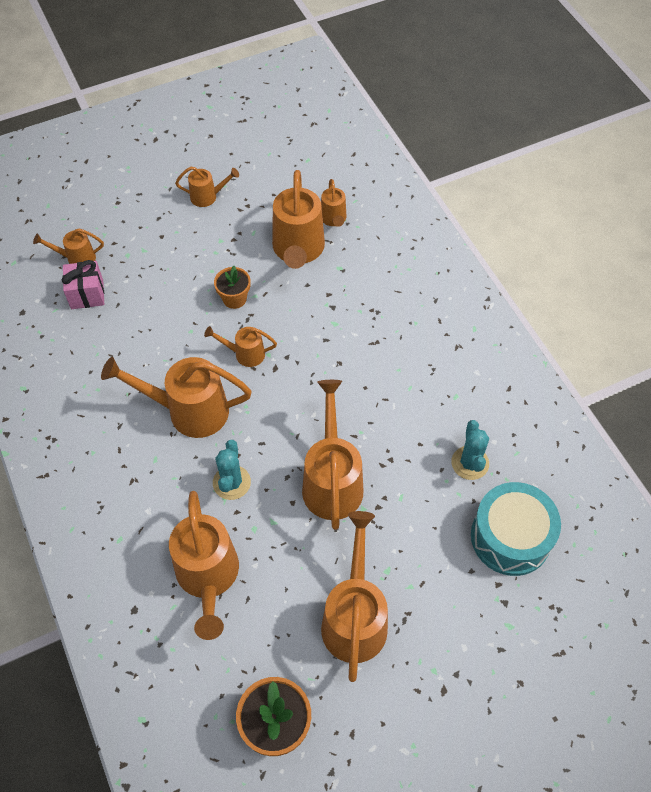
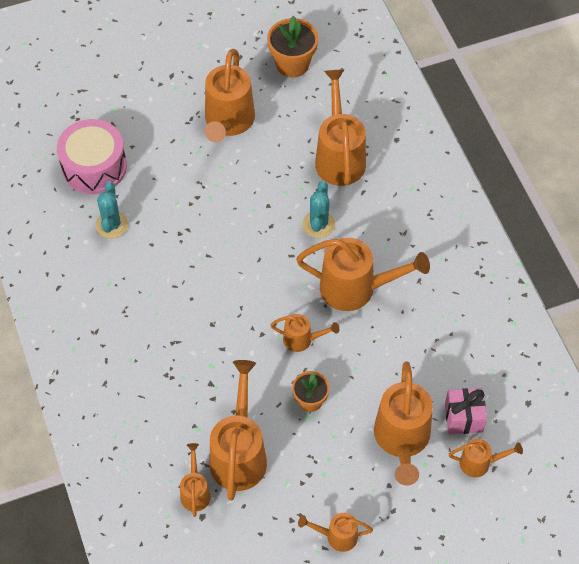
camera: 175 degrees left, 0 degrees up
orange watering can [302,380,364,530] -> orange watering can moved to [374,361,433,486]
turquoise drum [471,482,561,576] -> pink drum [57,119,127,194]

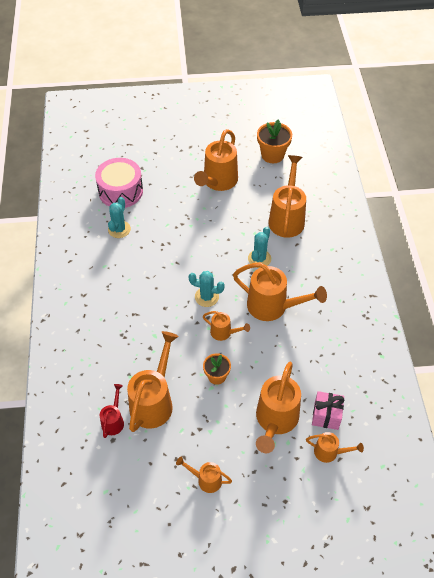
camera: 15 degrees right, 5 degrees down
orange watering can [180,443,211,517] -> red watering can [100,384,124,438]
none -> turquoise cactus [189,271,225,307]

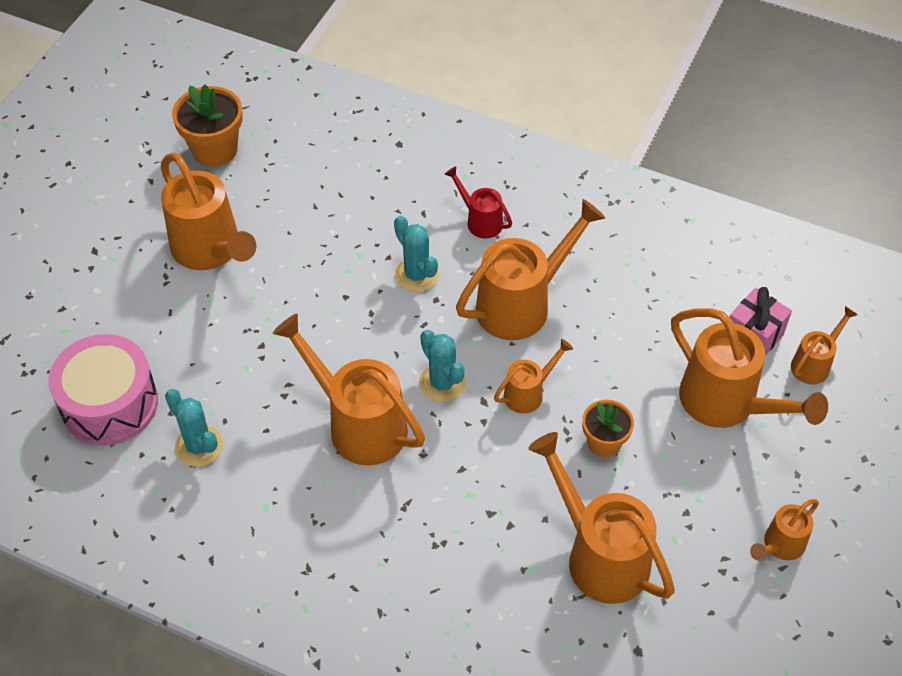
camera: 60 degrees left, 0 degrees up
red watering can [100,384,124,438] -> red watering can moved to [444,166,512,238]
turquoise cactus [189,271,225,307] -> turquoise cactus turned 75 degrees counterclockwise [419,330,466,403]
orange watering can [269,155,306,238] -> orange watering can moved to [273,314,425,466]

